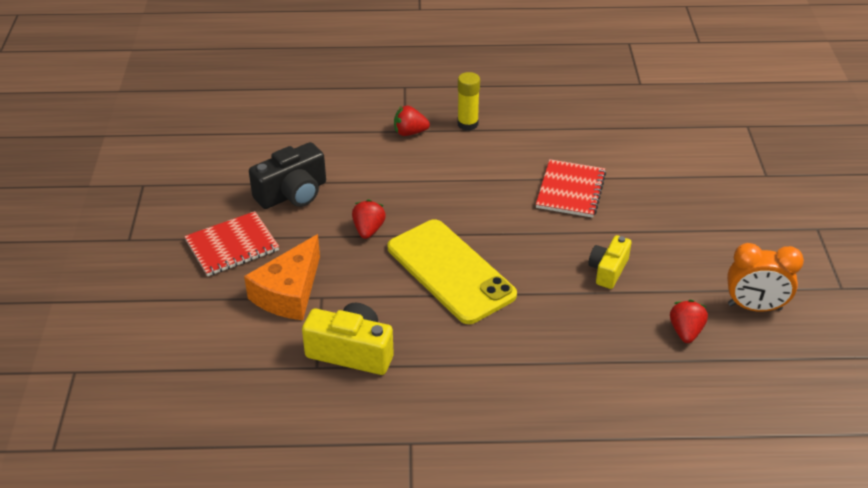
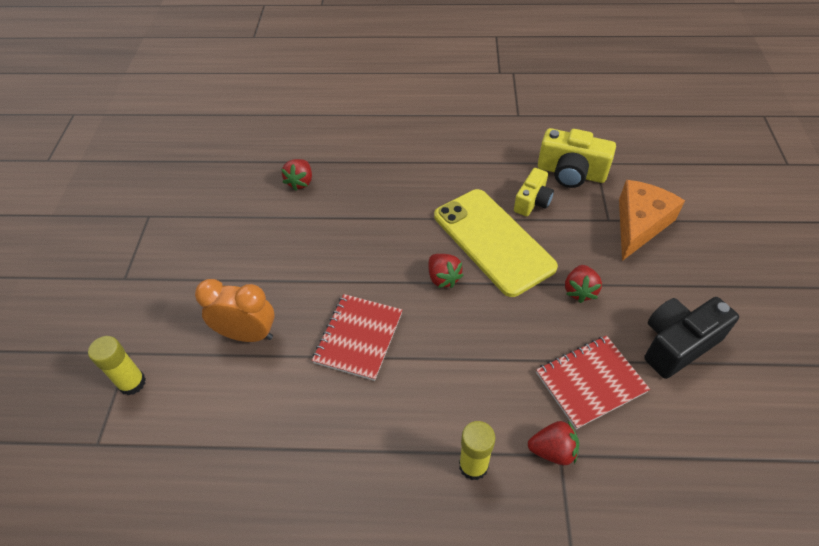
camera: 175 degrees left, 10 degrees up
red notebook [184,211,279,276] -> red notebook moved to [536,336,650,429]
yellow camera [588,235,631,289] -> yellow camera moved to [514,168,554,216]
orange clock [727,243,804,312] -> orange clock moved to [195,279,275,342]
none -> yellow glue stick [88,336,146,395]
none -> red strawberry [429,254,464,288]

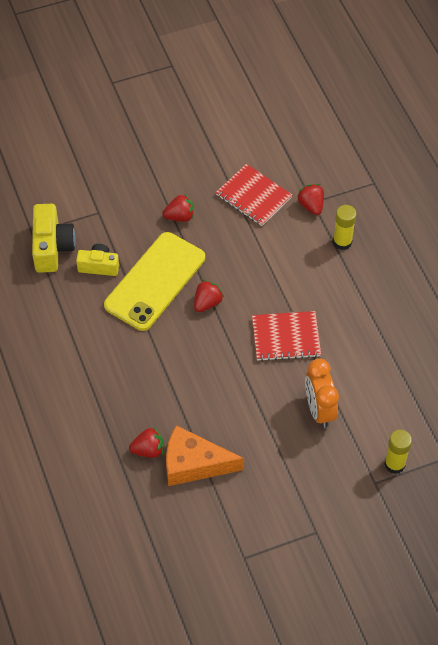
camera: 115 degrees left, 5 degrees up
orange cheese [619,180,685,261] -> orange cheese moved to [166,425,244,486]
black camera [644,297,739,379] -> none

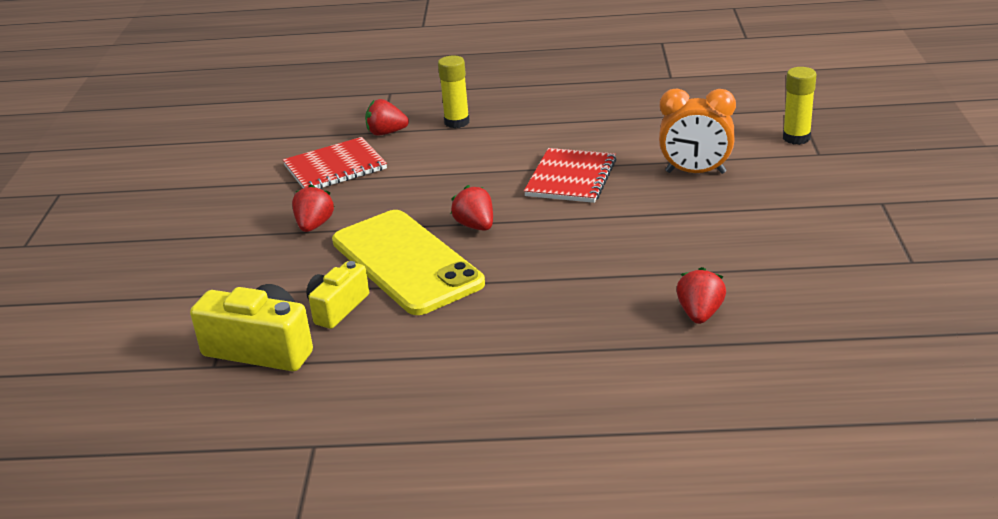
camera: 65 degrees left, 25 degrees down
orange cheese [166,425,244,486] -> none

